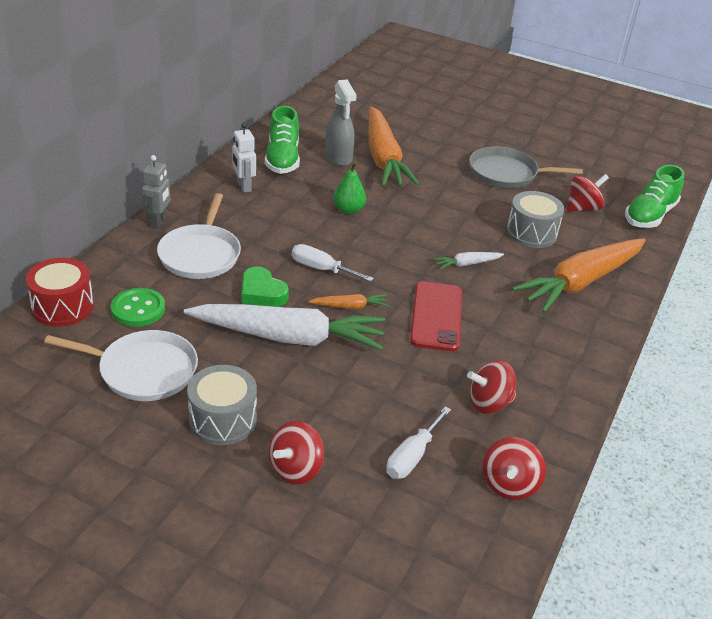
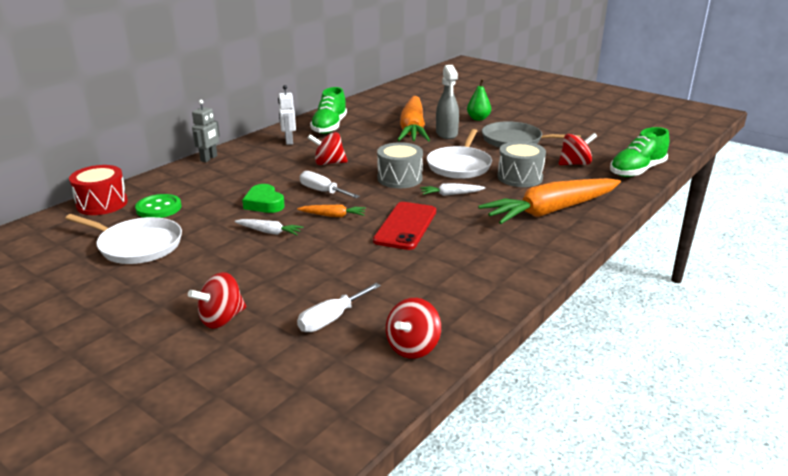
camera: 15 degrees right, 10 degrees down
white pan [157,193,241,279] -> white pan moved to [427,129,492,179]
white carrot [184,304,385,350] -> white carrot [235,219,303,235], size x0.42
grey drum [187,365,257,445] -> grey drum moved to [377,142,423,188]
grey spray bottle [325,79,357,166] -> grey spray bottle moved to [436,65,459,139]
green pear [333,162,366,214] -> green pear moved to [467,79,491,121]
red spinning top [467,360,517,414] -> red spinning top moved to [308,132,348,165]

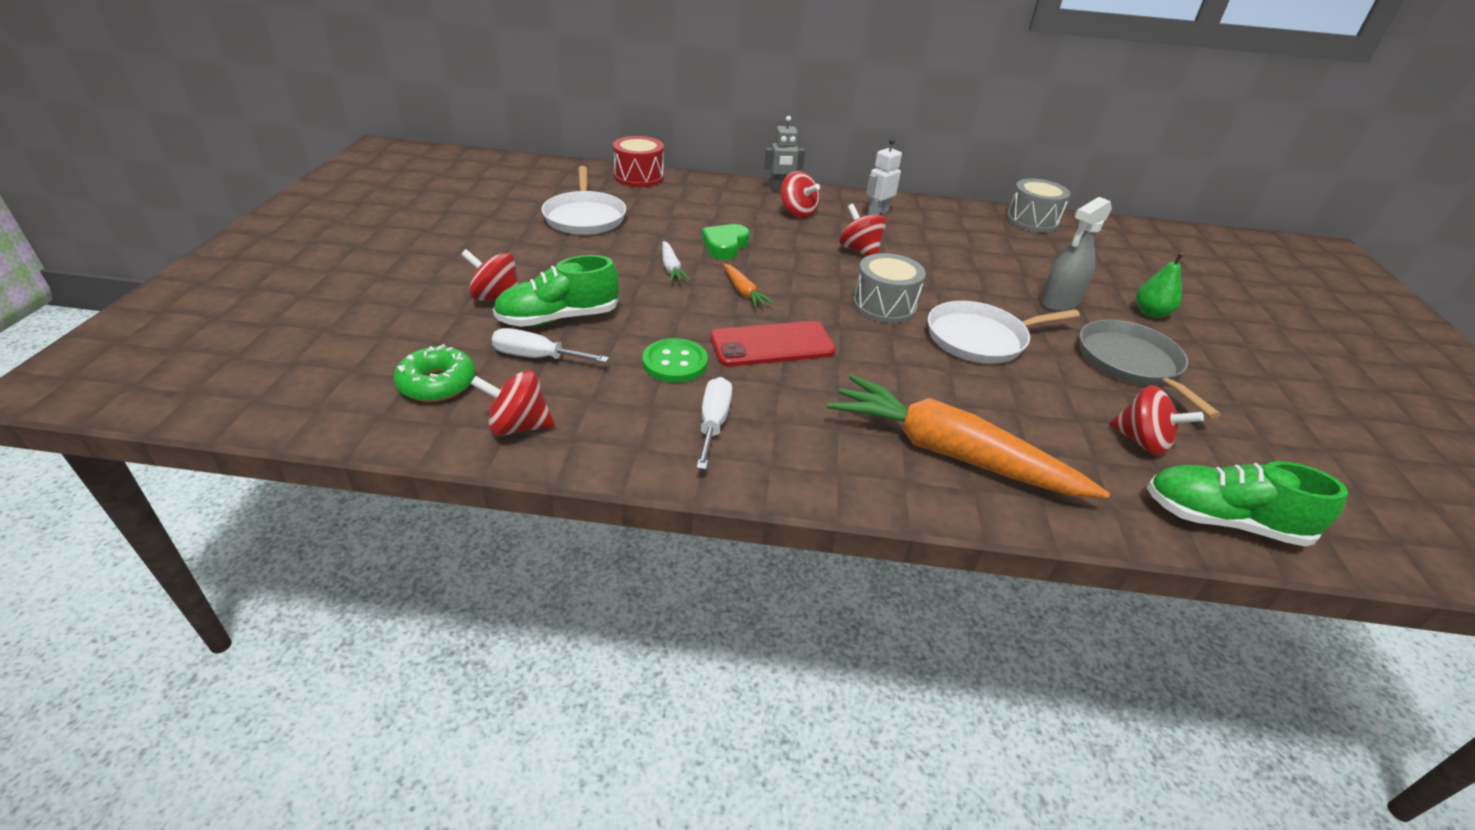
camera: 55 degrees right, 10 degrees up
green button [135,194,181,218] -> green button moved to [643,338,708,383]
white screwdriver [300,171,360,198] -> white screwdriver moved to [697,377,732,470]
green shoe [310,87,347,134] -> green shoe moved to [493,255,619,327]
orange carrot [398,96,430,141] -> none
white carrot [420,183,485,196] -> none
grey drum [498,141,546,187] -> grey drum moved to [1006,178,1070,233]
none -> green donut [394,344,476,402]
none -> red spinning top [781,171,820,218]

